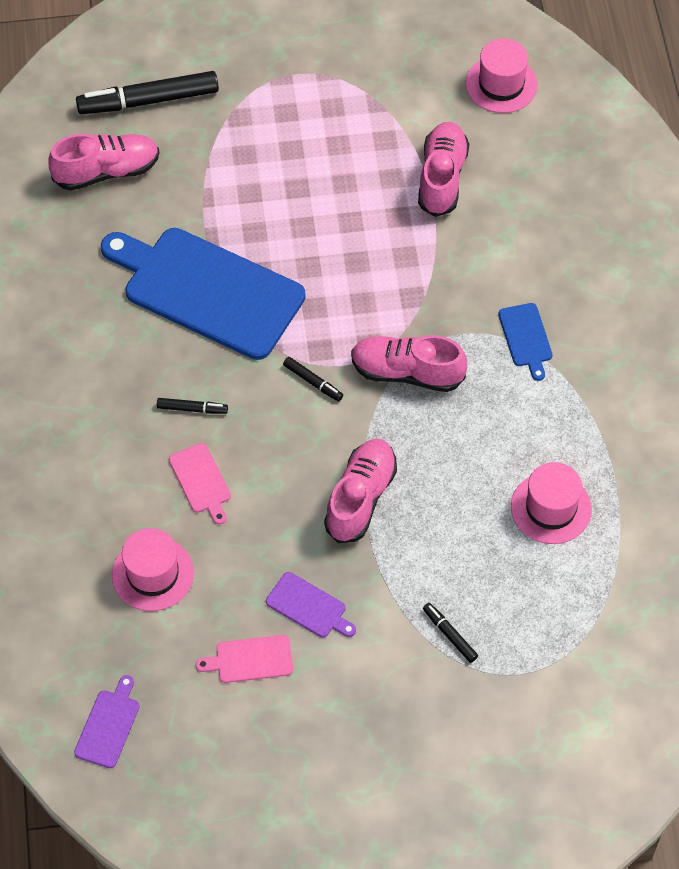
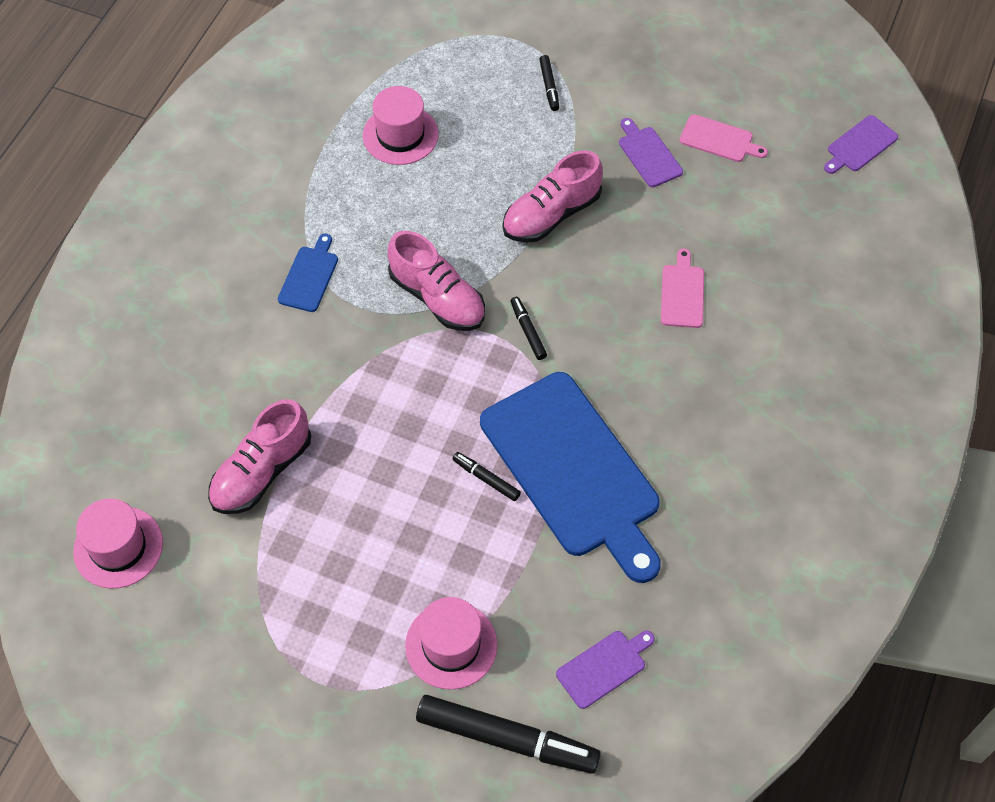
camera: 150 degrees left, 0 degrees up
pink shoe [48,134,159,191] -> purple cutting board [556,631,655,709]
pink hat [112,528,194,611] -> pink hat moved to [405,597,497,690]
black marker [157,398,228,414] -> black marker moved to [452,452,521,501]

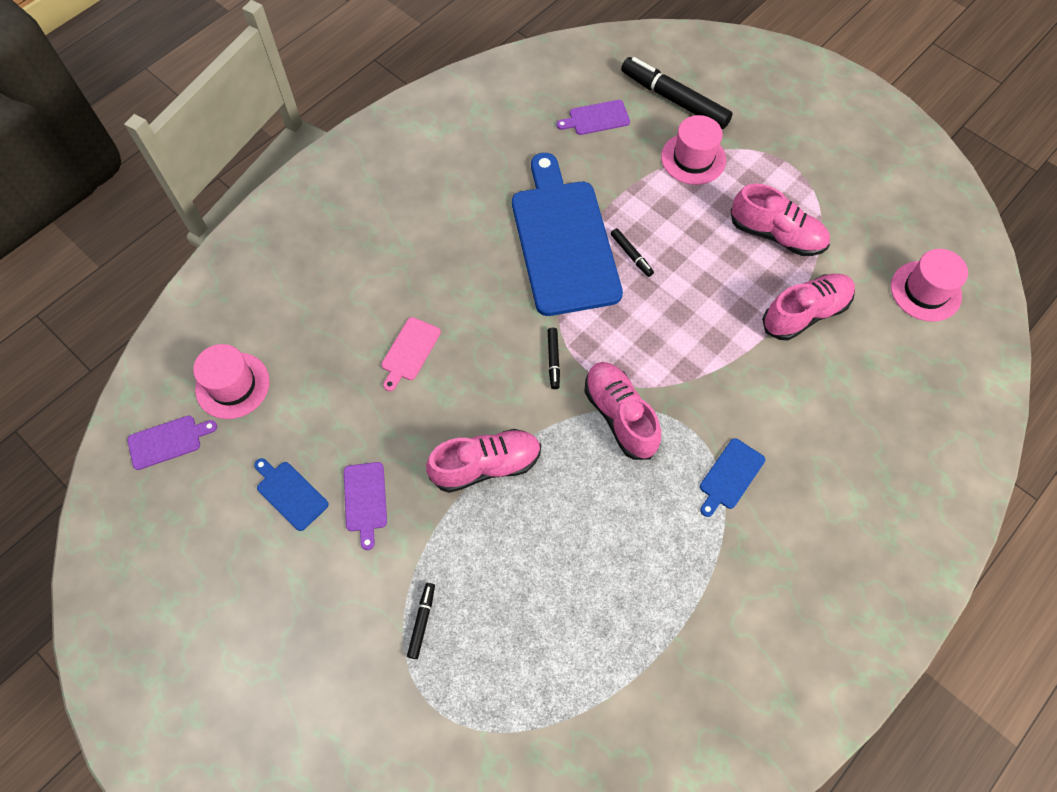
camera: 160 degrees left, 5 degrees up
pink hat [363,86,438,165] -> pink hat moved to [193,344,270,419]
pink cutting board [679,114,768,162] -> blue cutting board [254,458,329,531]
none -> pink shoe [731,184,830,256]

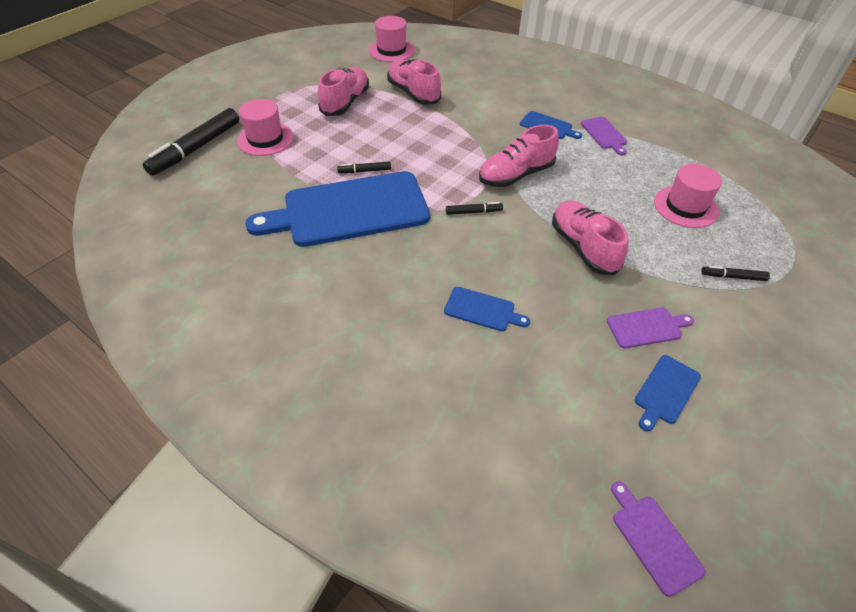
camera: 95 degrees left, 15 degrees down
pink hat [193,344,270,419] -> pink hat moved to [654,164,722,228]
pink cutting board [381,317,441,391] -> blue cutting board [444,287,530,331]
purple cutting board [556,100,630,135] -> purple cutting board moved to [581,117,627,155]
black marker [611,228,654,277] -> black marker turned 150 degrees counterclockwise [337,161,391,173]

